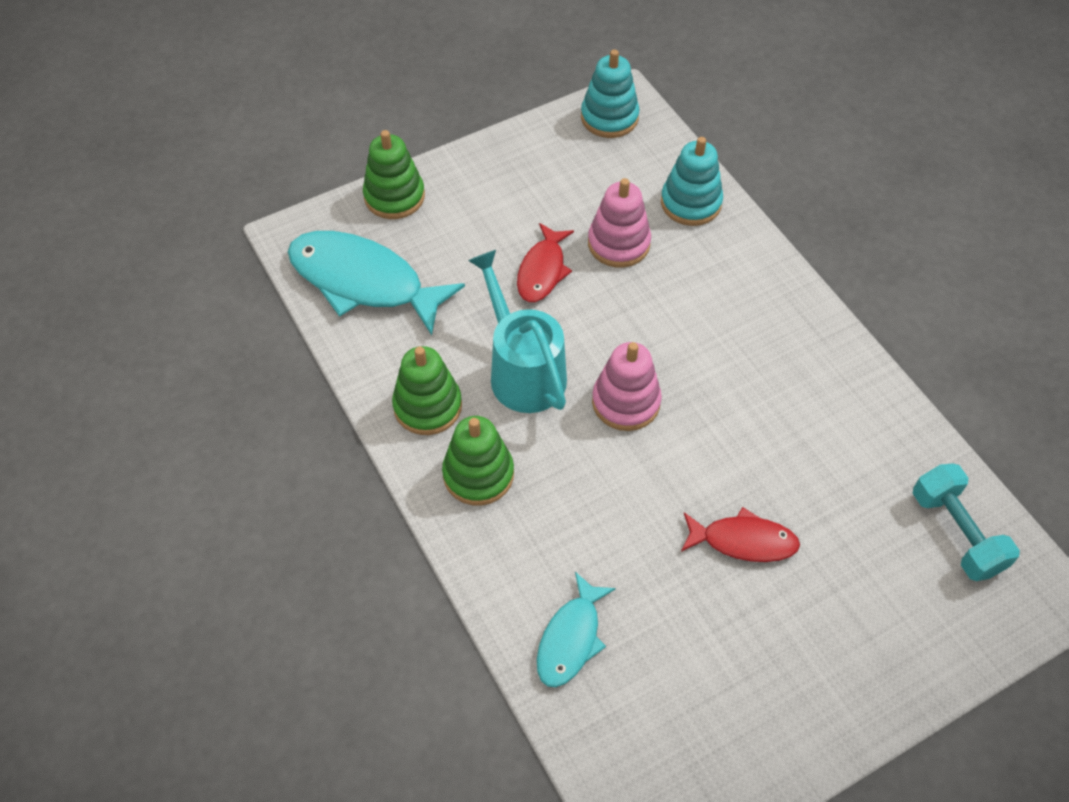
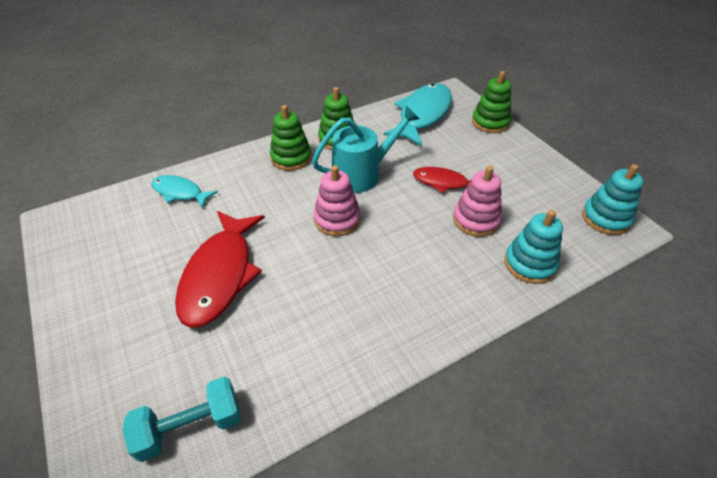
camera: 90 degrees right, 10 degrees down
red fish [681,507,800,562] -> red fish [175,211,265,328], size x1.79

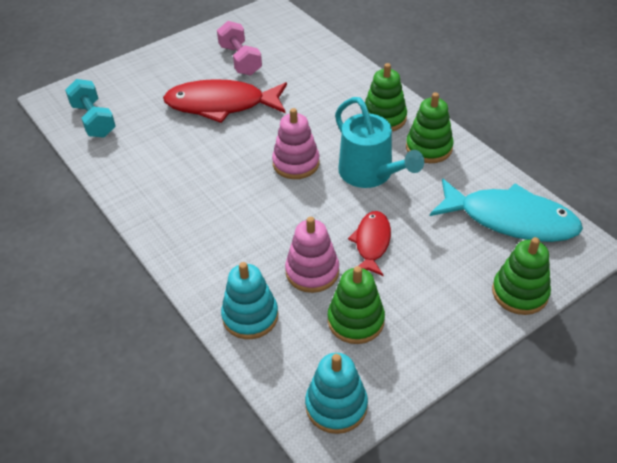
camera: 85 degrees right, 0 degrees up
turquoise fish [151,175,218,208] -> none
none -> pink dumbbell [217,21,262,76]
none -> green stacking toy [328,266,385,344]

